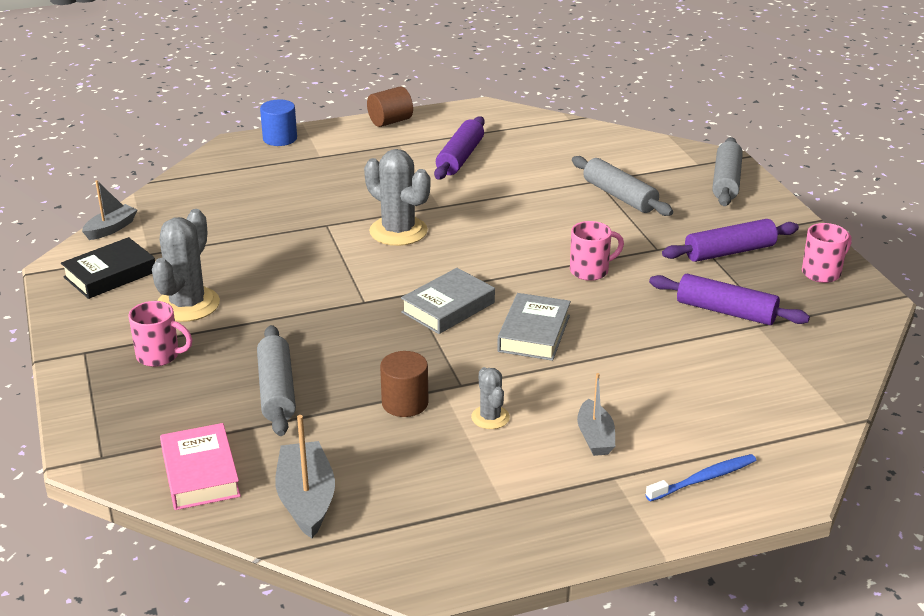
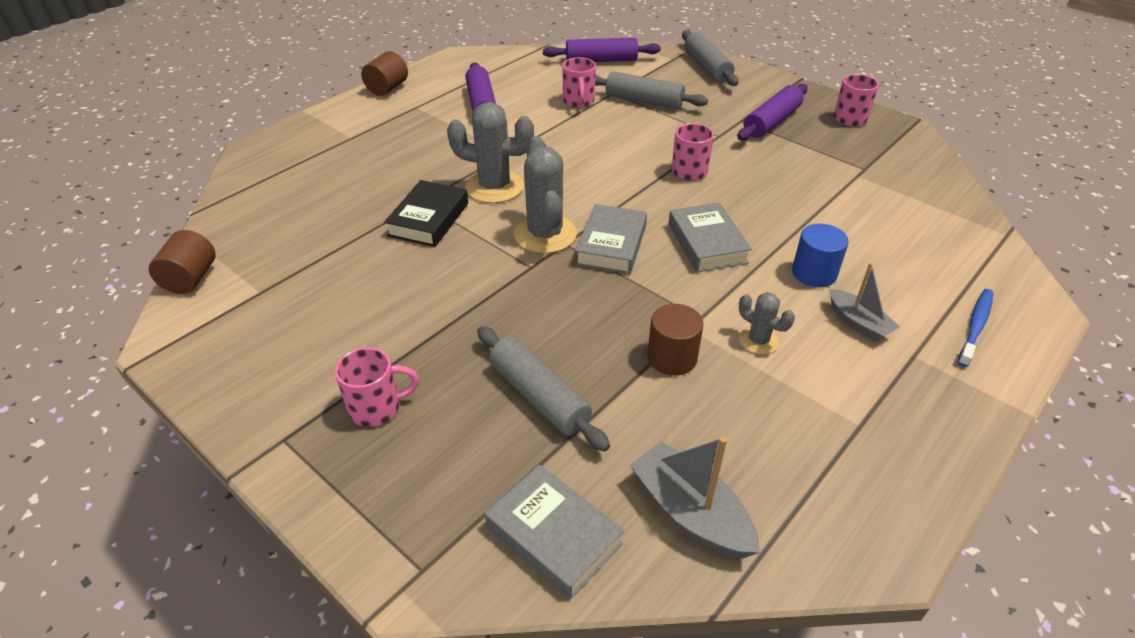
camera: 30 degrees left, 10 degrees up
black book [61,237,155,299] -> black book moved to [384,180,468,247]
grey boat [82,180,137,240] -> brown cylinder [149,230,216,294]
grey cactus [152,209,220,322] -> grey cactus moved to [514,136,577,253]
pink book [160,423,241,510] -> grey book [485,464,624,599]
blue cylinder [260,100,297,146] -> blue cylinder moved to [792,224,849,288]
purple rolling pin [649,274,810,325] -> purple rolling pin moved to [543,38,661,62]
none -> pink mug [562,57,596,108]

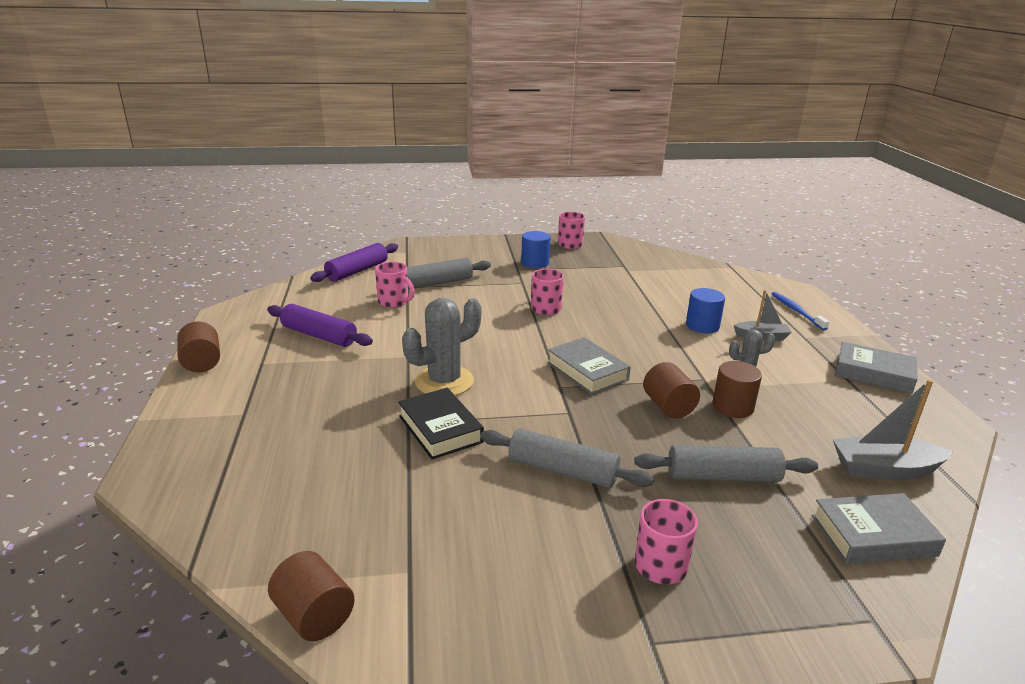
camera: 50 degrees left, 15 degrees down
grey cactus [514,136,577,253] -> none
grey book [668,202,752,272] -> grey book moved to [835,342,917,394]
grey rolling pin [682,30,739,86] -> grey rolling pin moved to [480,428,654,488]
purple rolling pin [737,84,808,141] -> blue cylinder [521,231,550,268]
none -> brown cylinder [643,362,700,419]

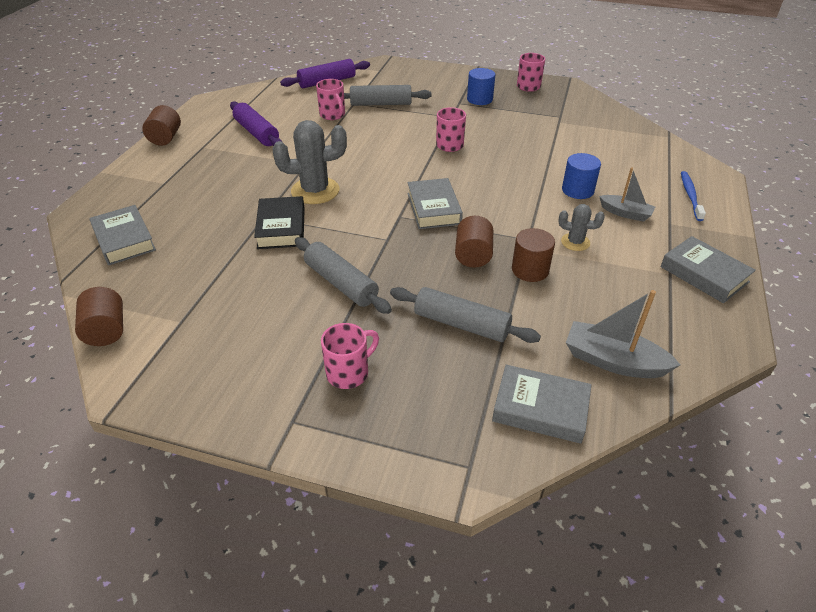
camera: 25 degrees right, 15 degrees up
none -> grey book [89,205,156,265]

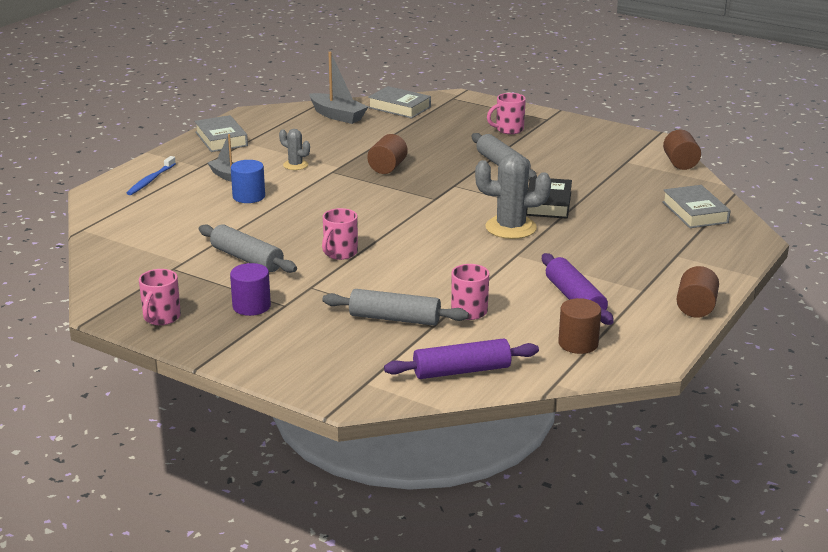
camera: 165 degrees left, 15 degrees down
grey rolling pin [390,287,541,343] -> grey rolling pin moved to [199,224,297,273]
grey book [407,178,463,229] -> none
blue cylinder [467,68,495,105] -> purple cylinder [230,263,271,316]
brown cylinder [512,228,555,282] -> brown cylinder moved to [558,298,601,354]

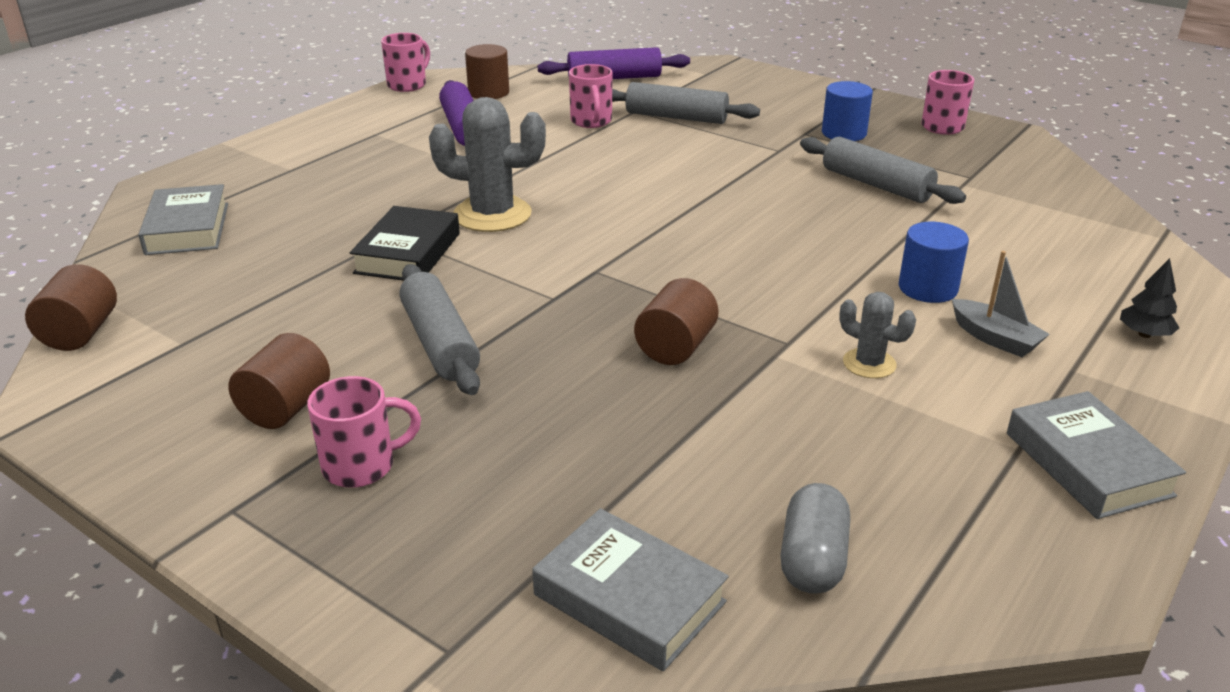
camera: 175 degrees left, 5 degrees up
blue toothbrush [127,156,176,195] -> black tree [1120,258,1179,338]
purple cylinder [230,263,271,316] -> blue cylinder [822,81,873,141]
grey boat [310,52,368,124] -> grey capsule [780,483,850,594]
pink mug [322,208,358,260] -> pink mug moved to [381,33,430,92]
brown cylinder [676,266,719,318] -> brown cylinder moved to [228,333,330,429]

